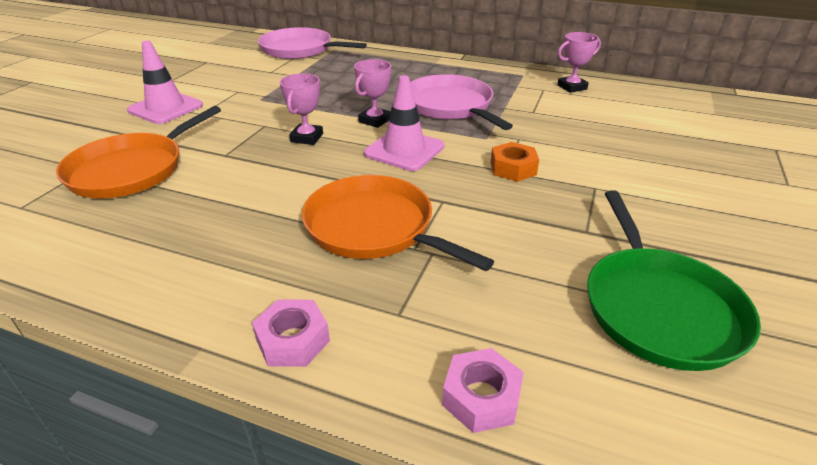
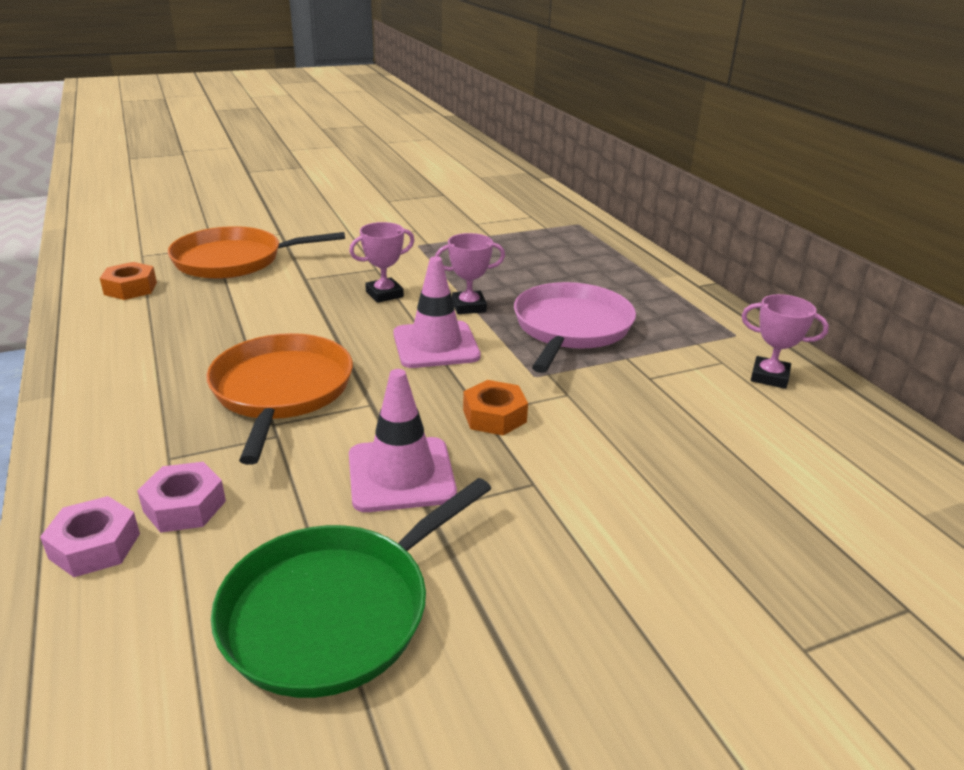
camera: 45 degrees right, 5 degrees down
pink traffic cone [127,41,203,124] -> pink traffic cone moved to [349,369,457,512]
pink nut [252,299,330,367] -> pink nut moved to [137,462,226,533]
pink pan [258,27,367,59] -> none
none -> orange nut [100,262,157,300]

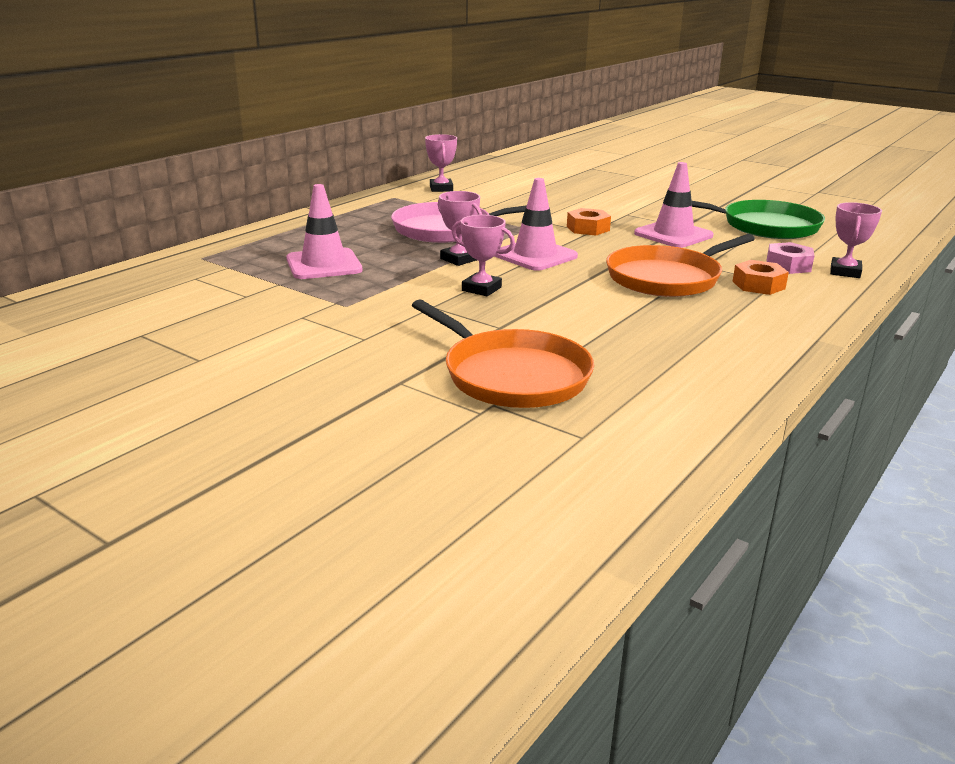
camera: 120 degrees left, 5 degrees down
pink nut [40,496,140,577] -> pink trophy [830,202,882,278]
orange nut [100,262,157,300] -> orange nut moved to [732,260,789,295]
none -> pink traffic cone [286,184,362,279]

